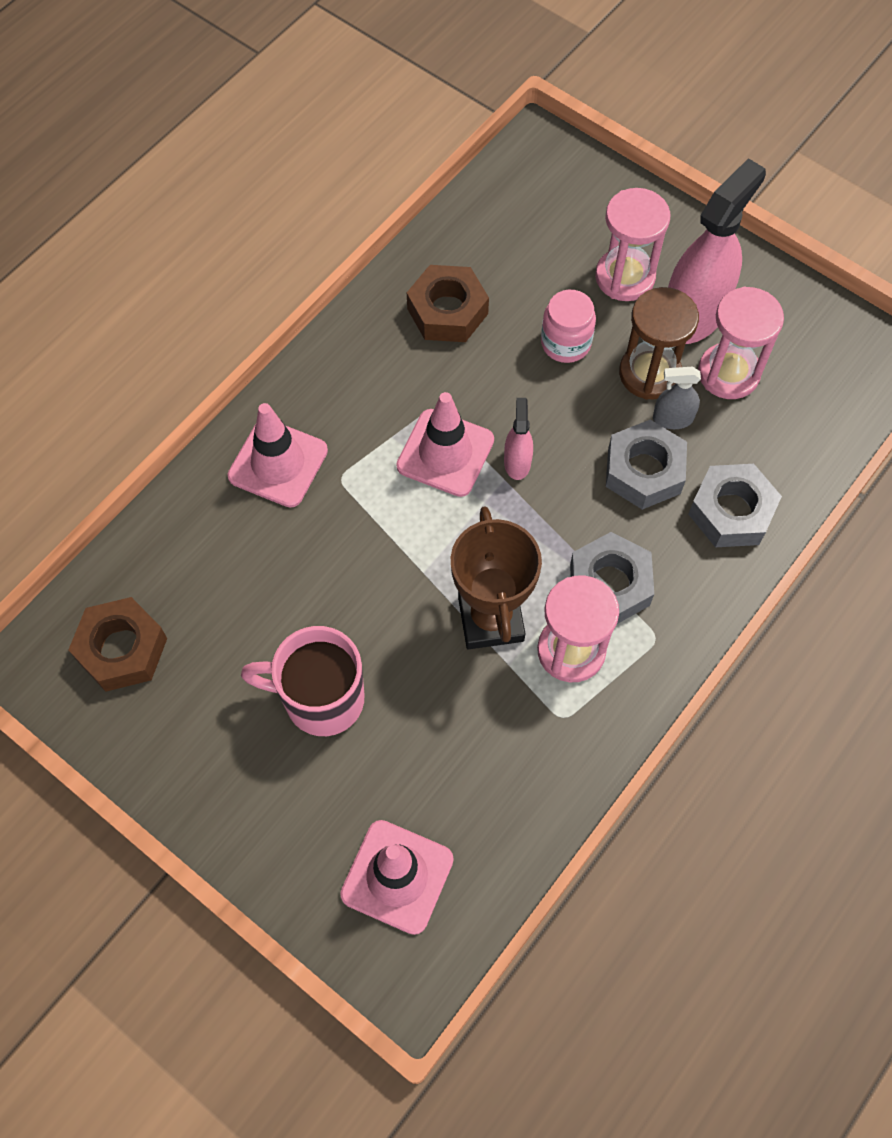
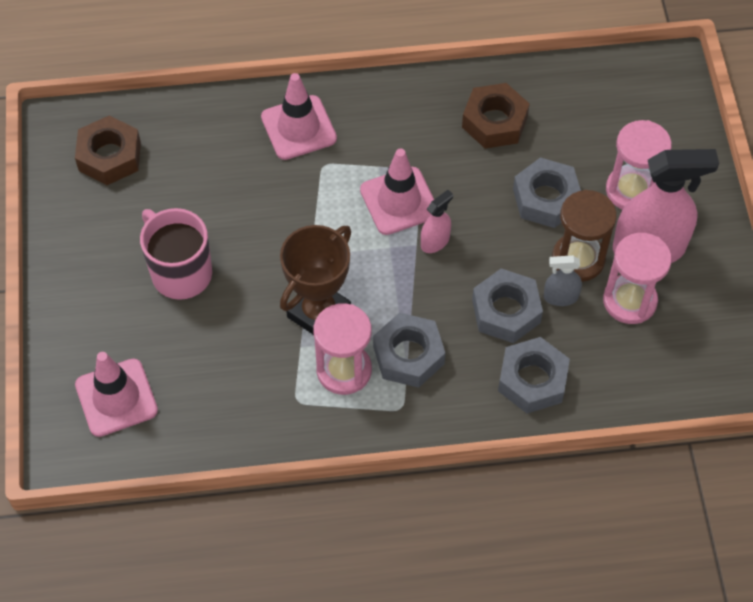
camera: 45 degrees right, 5 degrees down
pink jar [541,290,596,363] -> grey nut [513,157,581,228]
grey spray bottle [653,366,701,429] -> grey spray bottle turned 45 degrees counterclockwise [544,255,582,306]

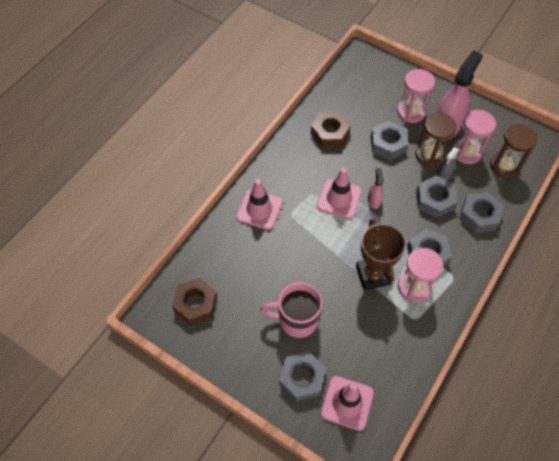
camera: 50 degrees left, 0 degrees up
none -> grey nut [279,351,326,402]
none -> brown hourglass [490,124,537,178]

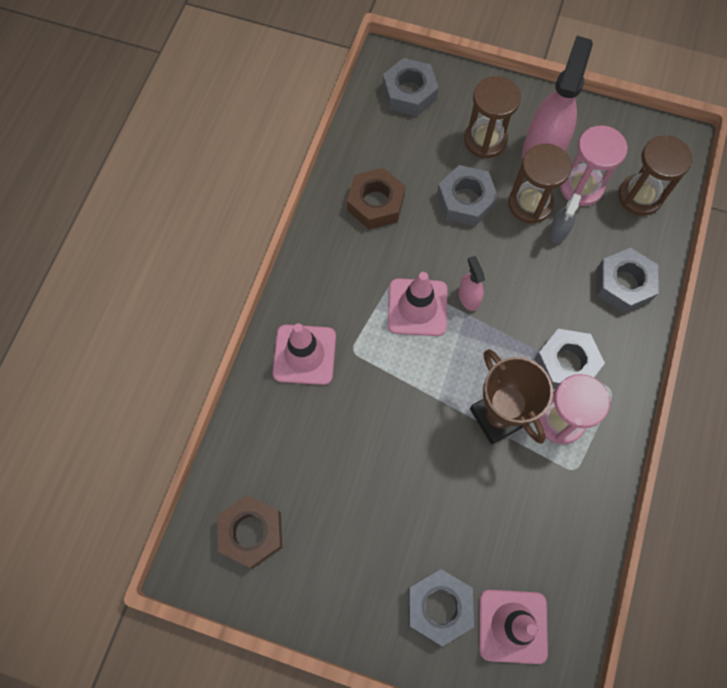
camera: 15 degrees left, 10 degrees up
pink mug [260,282,323,338] -> none
pink hourglass [397,69,435,123] -> brown hourglass [464,76,521,159]
grey nut [416,176,457,218] -> grey nut moved to [383,58,439,116]

